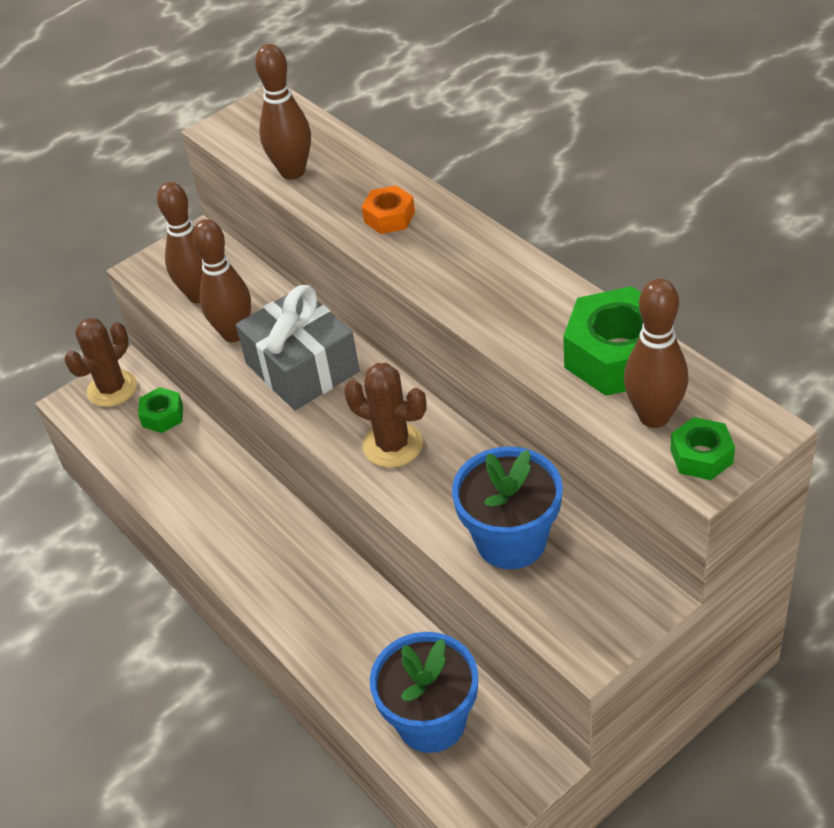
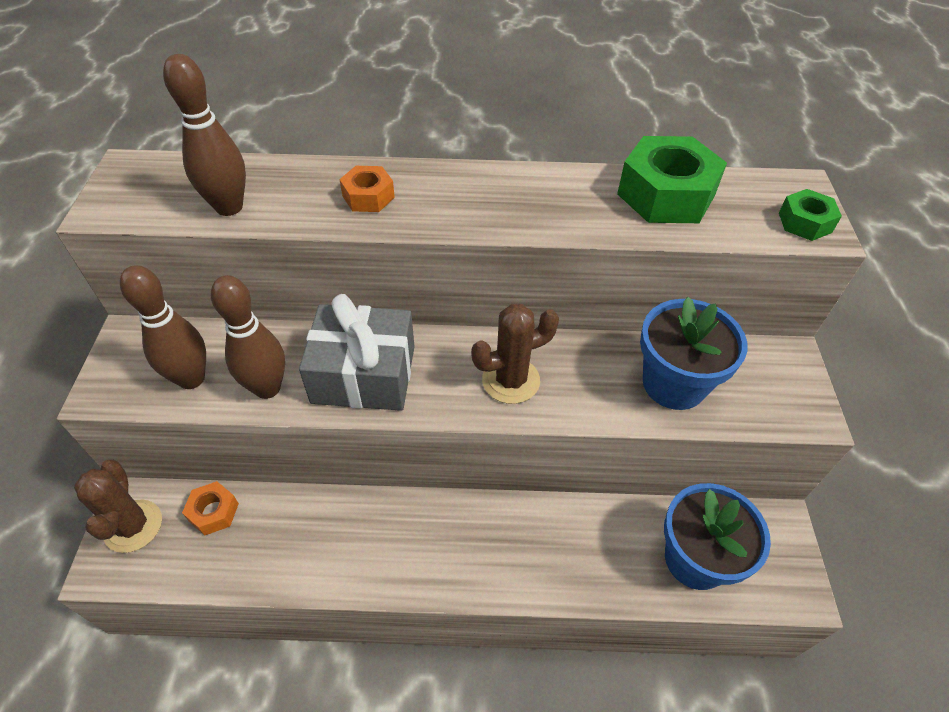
camera: 55 degrees left, 5 degrees up
green nut [138,387,183,433] -> orange nut [182,481,239,535]
brown bowling pin [624,279,688,428] -> none

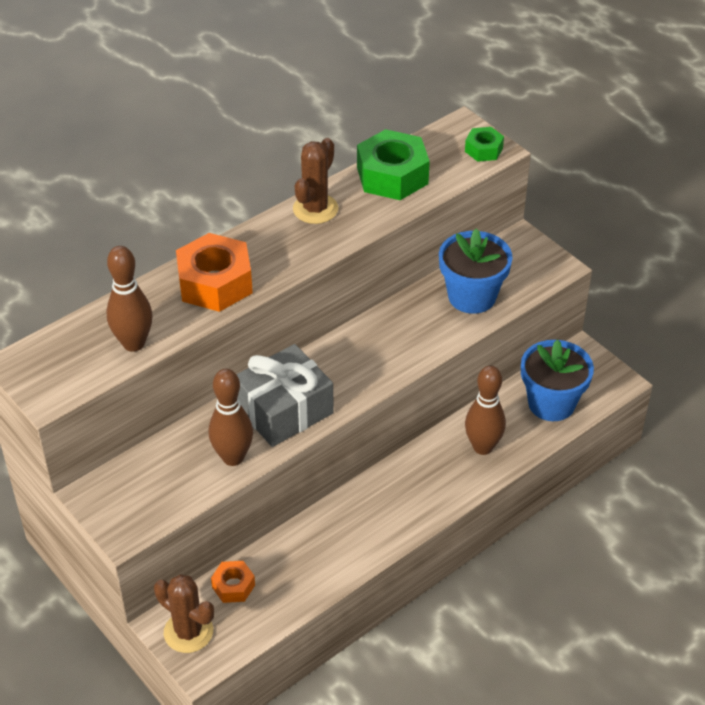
camera: 40 degrees left, 5 degrees down
brown bowling pin [120,265,206,389] -> brown bowling pin moved to [465,366,506,455]
orange nut [339,166,395,212] -> orange nut [176,233,253,312], size x1.90
brown cactus [471,304,559,404] -> brown cactus moved to [293,138,338,224]

